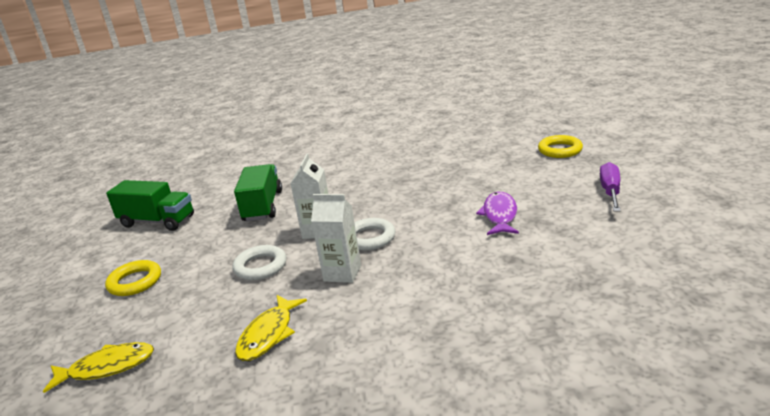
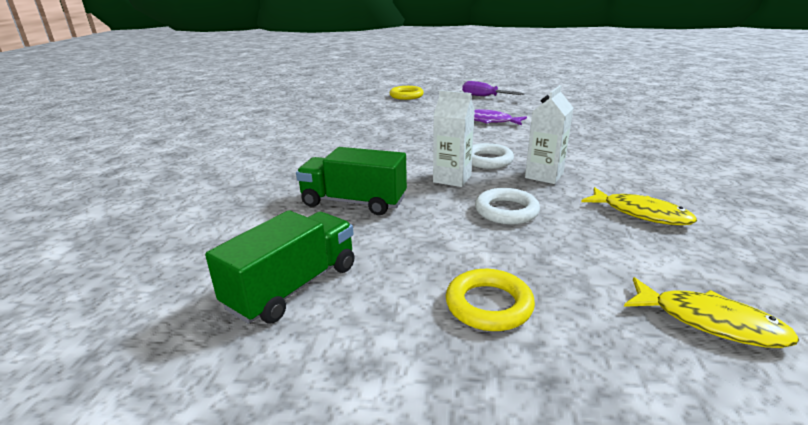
camera: 75 degrees left, 0 degrees up
yellow fish [43,342,154,393] -> yellow fish turned 120 degrees clockwise [624,277,800,348]

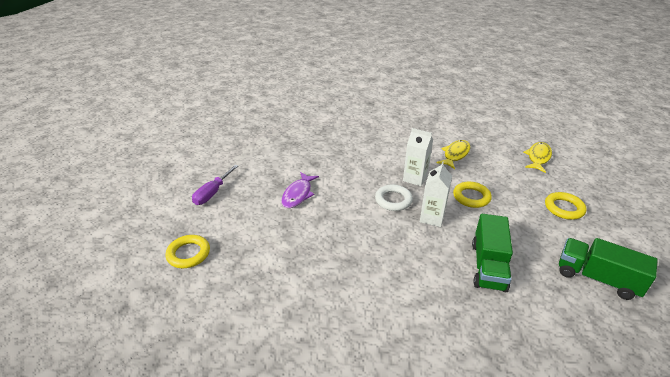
camera: 95 degrees left, 10 degrees up
white ring [475,188,540,225] -> yellow ring [453,182,492,208]

